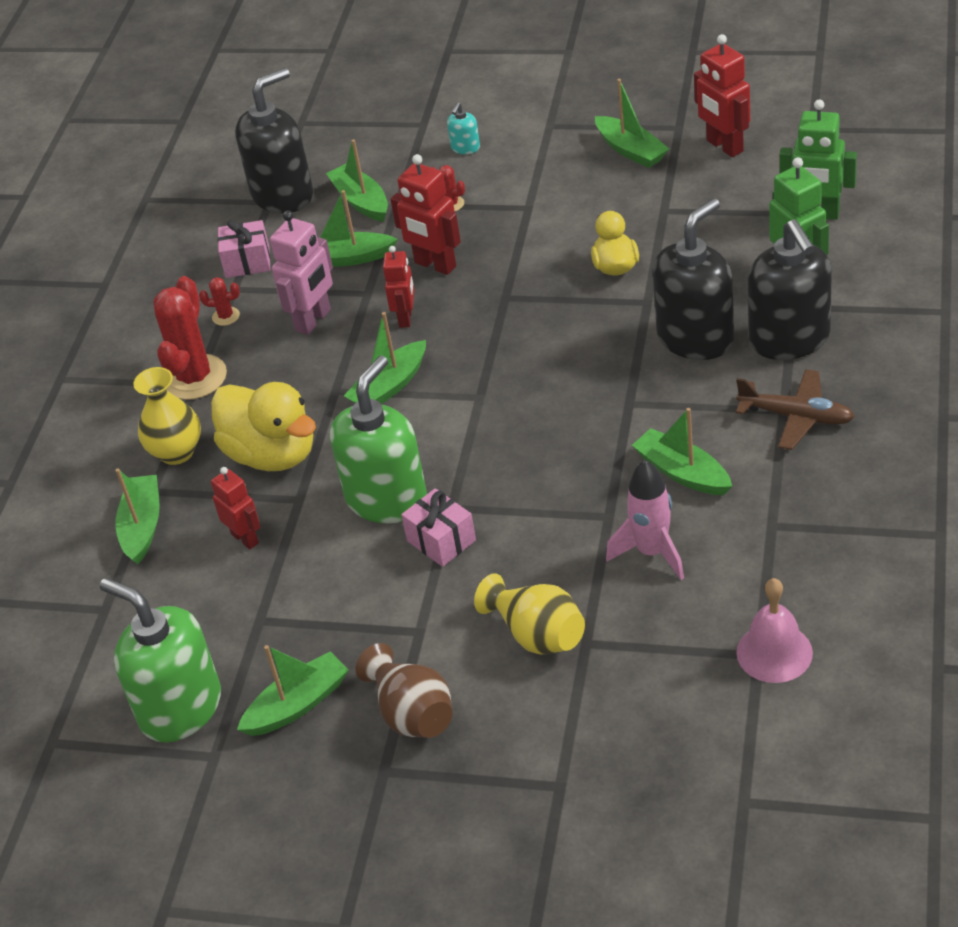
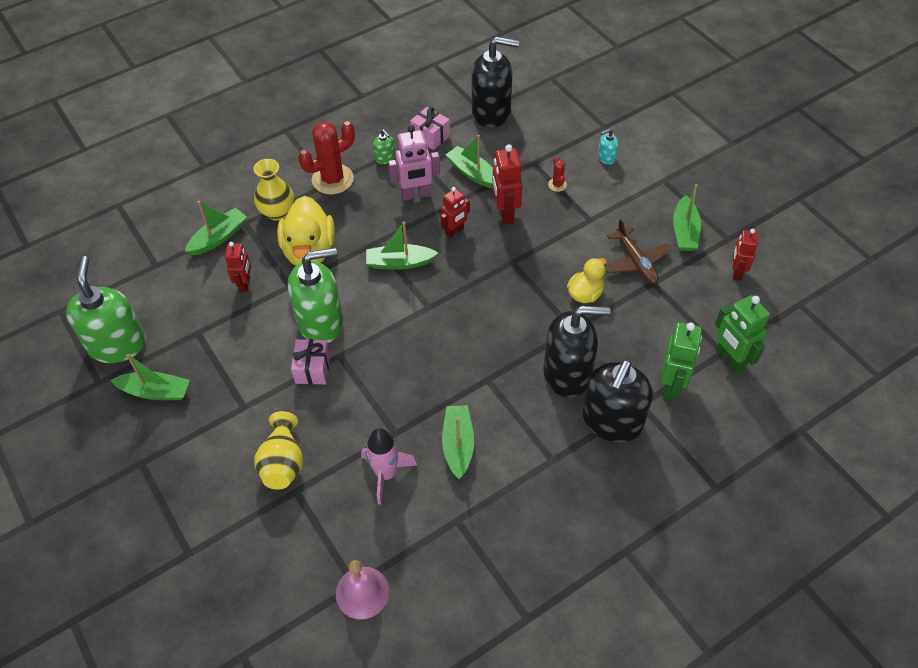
camera: 40 degrees right, 10 degrees up
red cactus [199,277,240,326] -> green soap dispenser [374,129,395,164]
green boat [326,139,388,222] -> none
brown vase [355,643,452,738] -> none
red robot [694,34,750,157] -> red robot [733,229,758,280], size x0.67
brown plane [736,369,855,450] -> brown plane moved to [605,219,671,284]

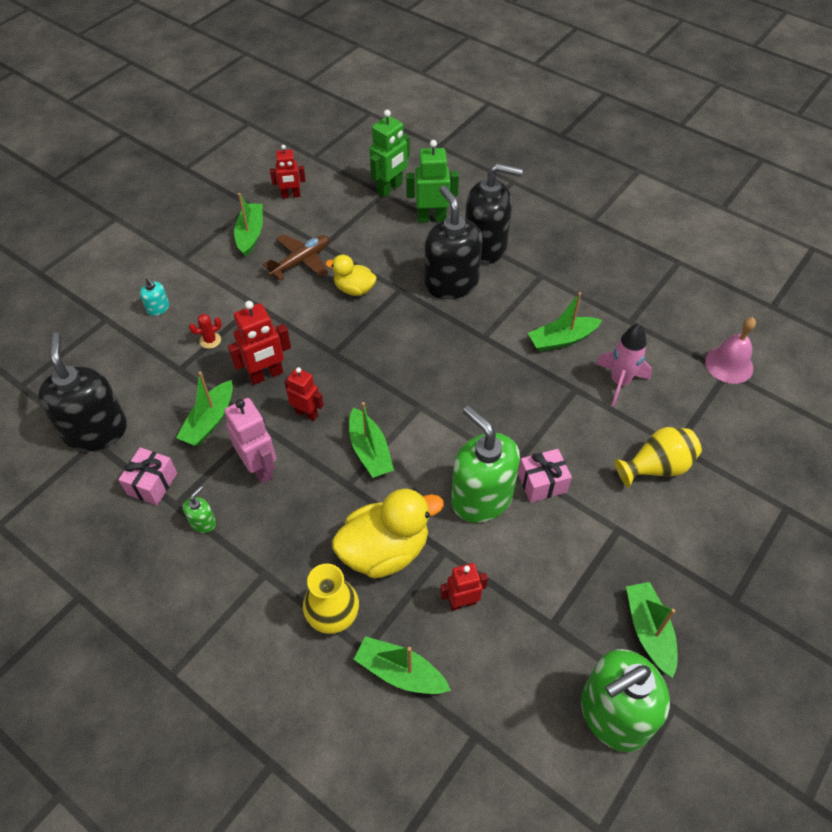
camera: 110 degrees left, 0 degrees up
red cactus [298,121,355,194] -> none
green boat [673,184,701,251] -> green boat turned 75 degrees counterclockwise [234,193,263,257]

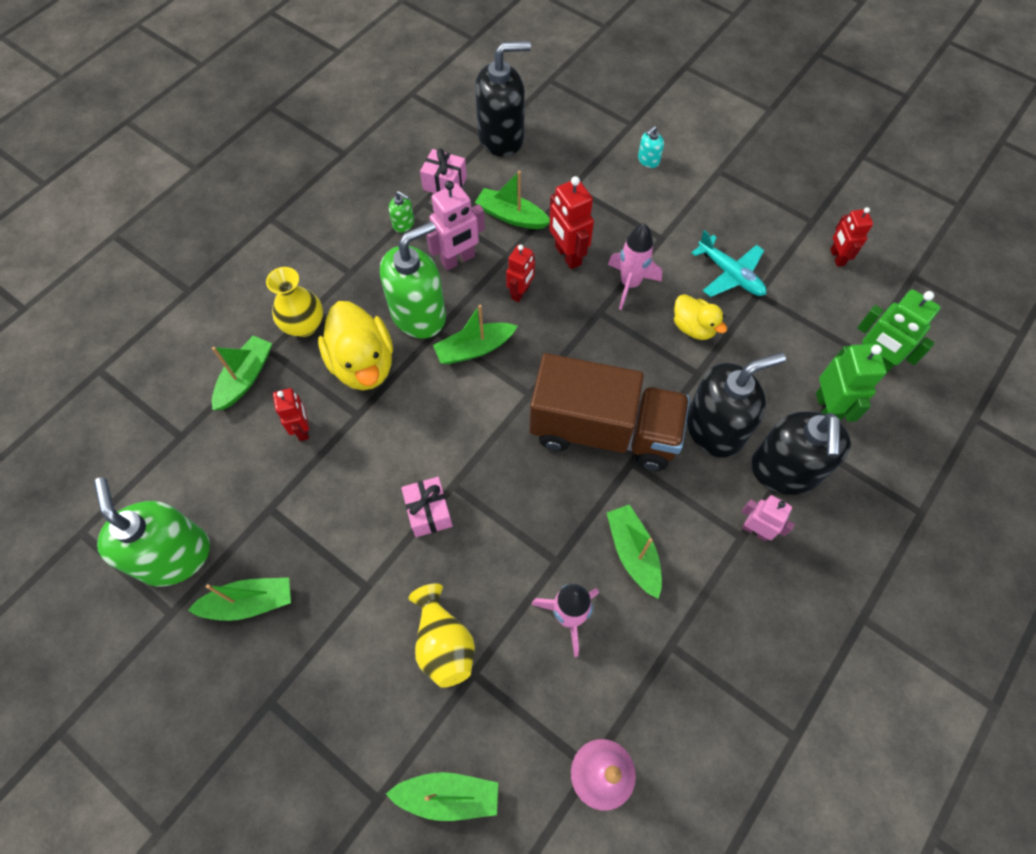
camera: 90 degrees right, 10 degrees up
red cactus [189,314,222,349] -> none
green boat [234,193,263,257] -> green boat moved to [386,772,498,821]
brown plane [263,234,329,281] -> turquoise plane [692,230,767,297]
yellow duck [325,255,377,296] -> yellow duck turned 120 degrees clockwise [674,294,727,340]
green soap dispenser [451,405,520,523] -> green soap dispenser moved to [380,221,446,338]
none -> brown truck [529,353,690,471]
none -> pink rocket [608,223,662,310]
none -> pink robot [741,495,795,542]

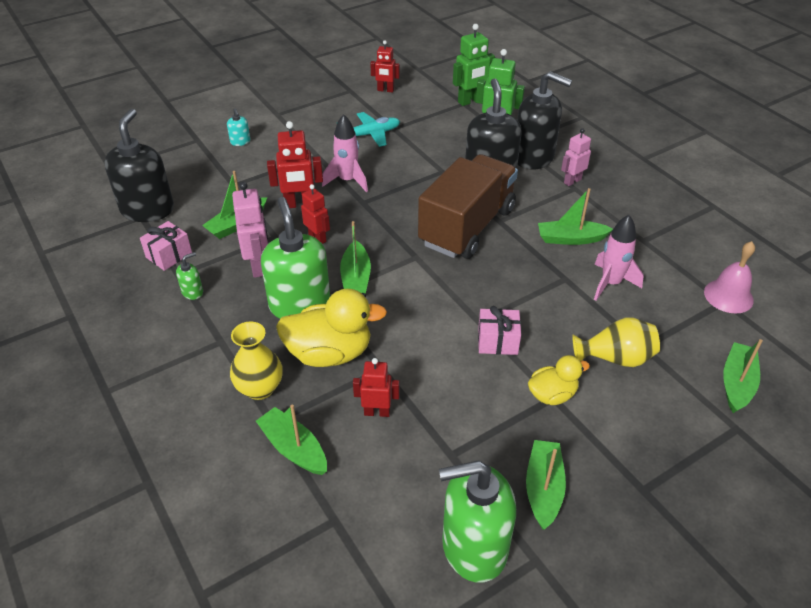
camera: 70 degrees left, 20 degrees down
yellow duck [674,294,727,340] -> yellow duck moved to [528,355,590,405]

